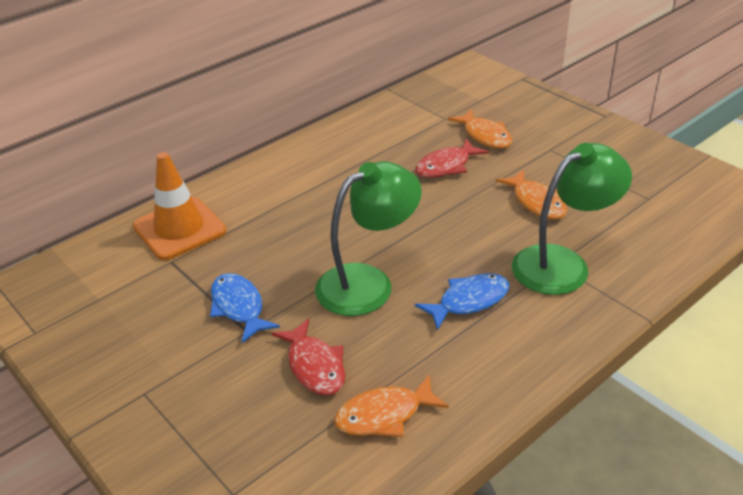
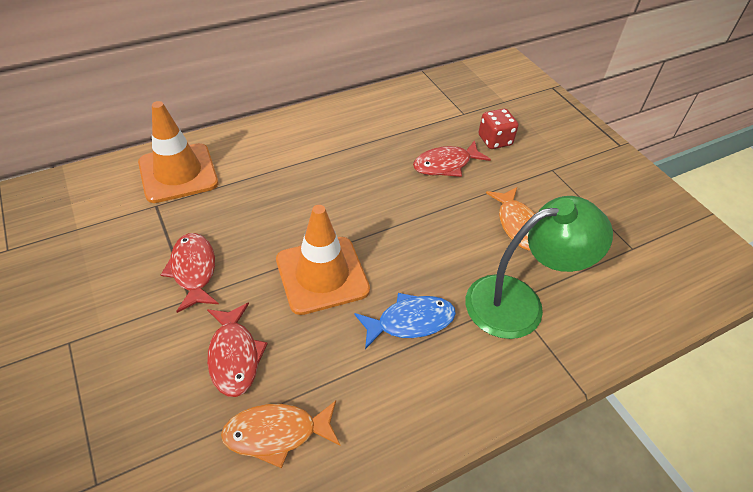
camera: 10 degrees right, 10 degrees up
blue fish [210,273,280,343] -> red fish [161,233,219,313]
green lamp [315,161,422,316] -> orange traffic cone [276,205,370,315]
orange fish [448,109,512,149] -> red dice [478,109,518,149]

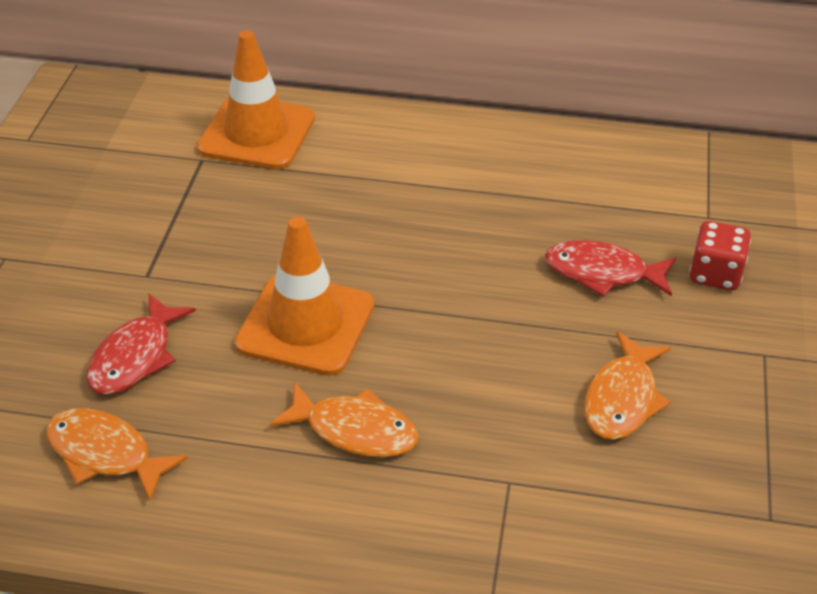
camera: 40 degrees right, 5 degrees down
red fish [161,233,219,313] -> none
blue fish [354,293,456,349] -> orange fish [270,382,419,457]
green lamp [465,196,613,339] -> none

